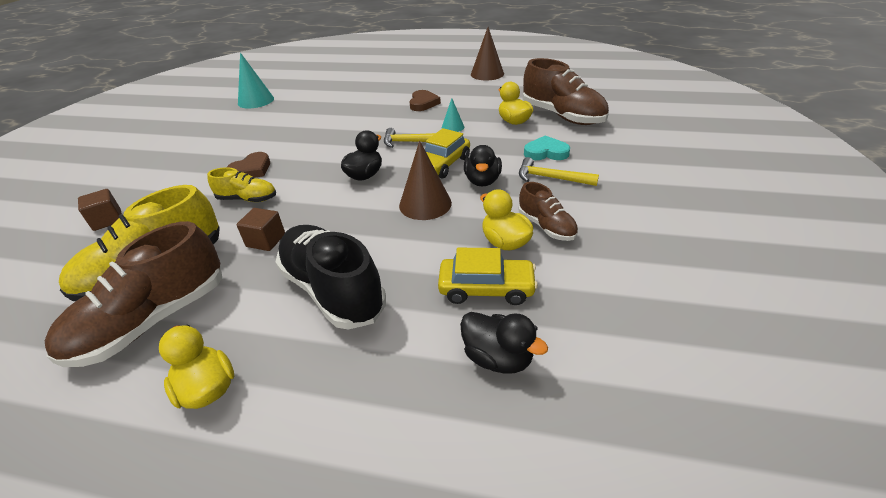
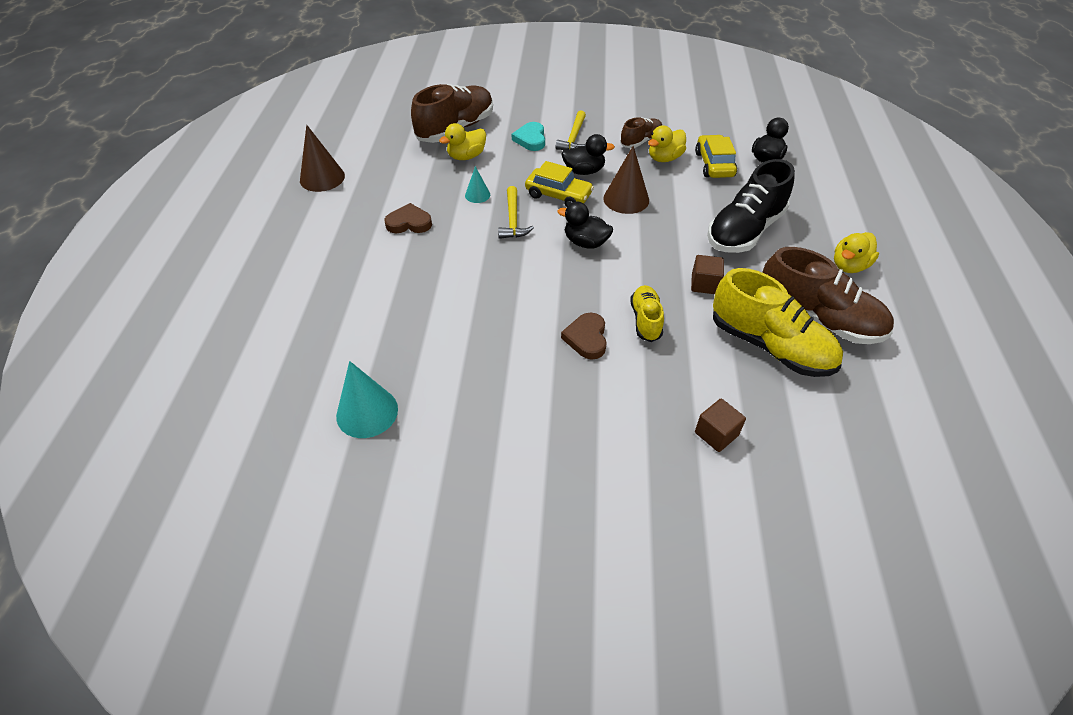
camera: 100 degrees left, 10 degrees up
brown heart [227,152,270,177] -> brown heart turned 120 degrees counterclockwise [561,313,607,359]

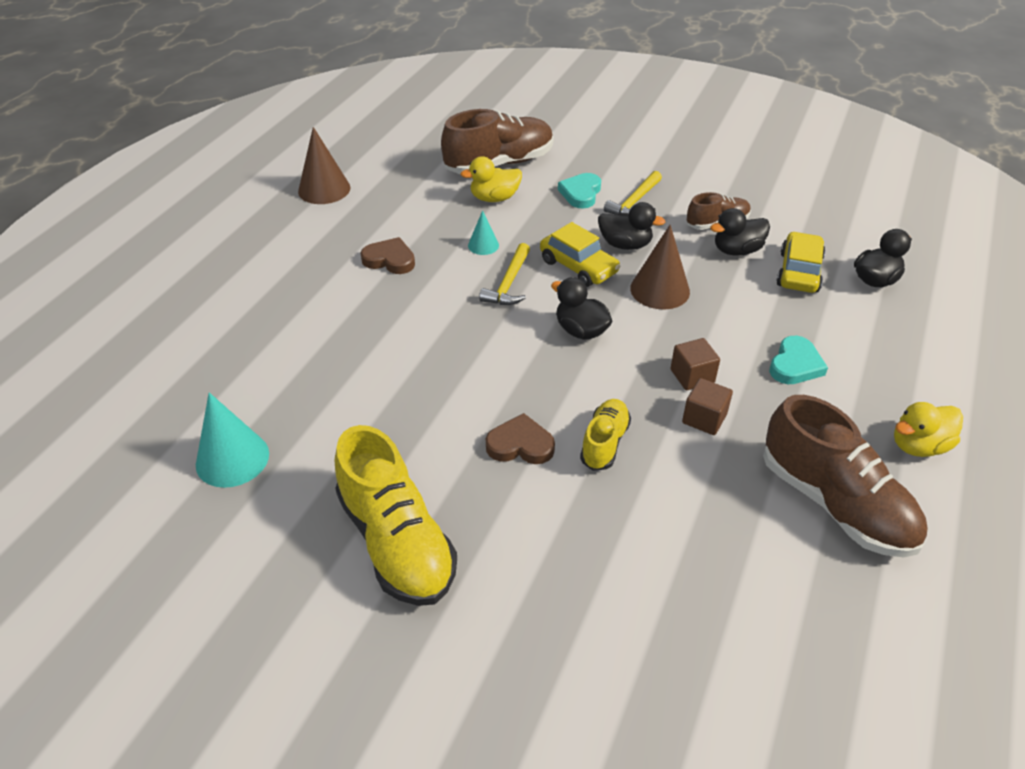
camera: 20 degrees right, 5 degrees down
brown heart [561,313,607,359] -> brown heart turned 75 degrees clockwise [486,413,555,464]
yellow duck [648,125,686,162] -> black duck [710,208,770,256]
brown cube [695,398,746,452] -> brown cube moved to [671,338,720,390]
black shoe [707,159,795,253] -> turquoise heart [769,336,828,384]
yellow shoe [713,268,843,377] -> yellow shoe moved to [335,425,457,606]

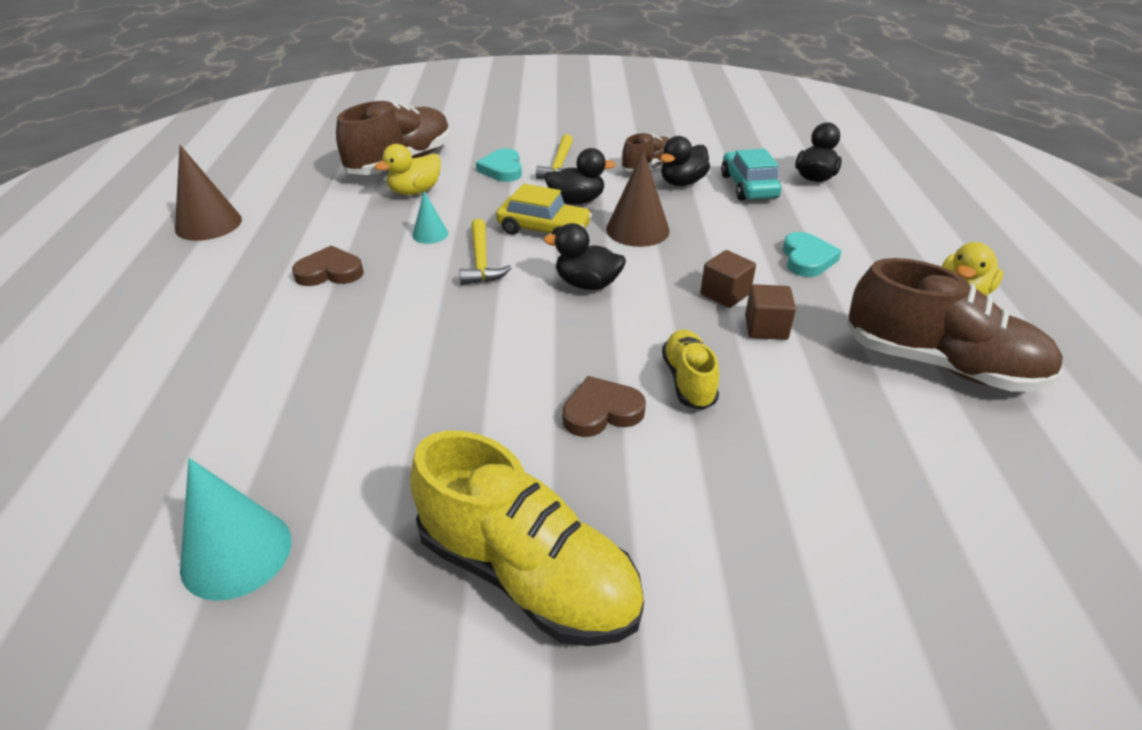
camera: 25 degrees left, 5 degrees down
yellow car [776,231,825,293] -> turquoise car [721,149,782,201]

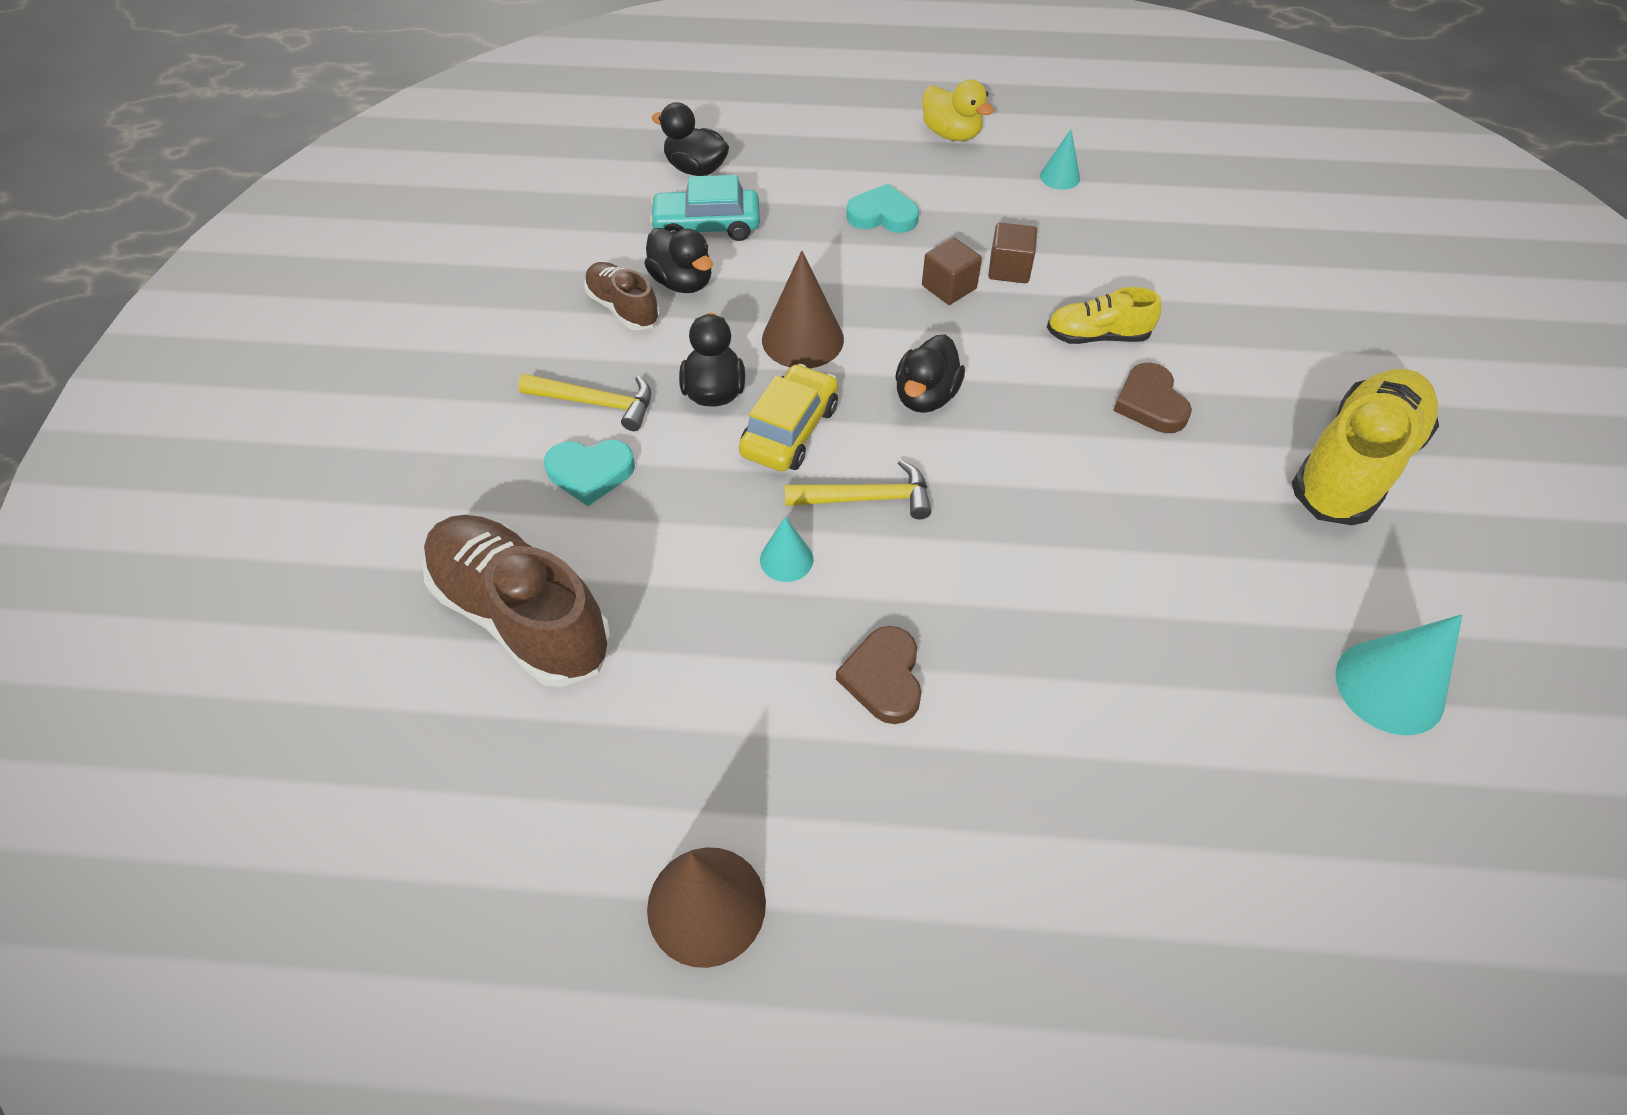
camera: 85 degrees left, 15 degrees up
yellow duck [375,144,441,195] -> none
brown shoe [847,258,1063,392] -> turquoise cone [1040,129,1080,190]

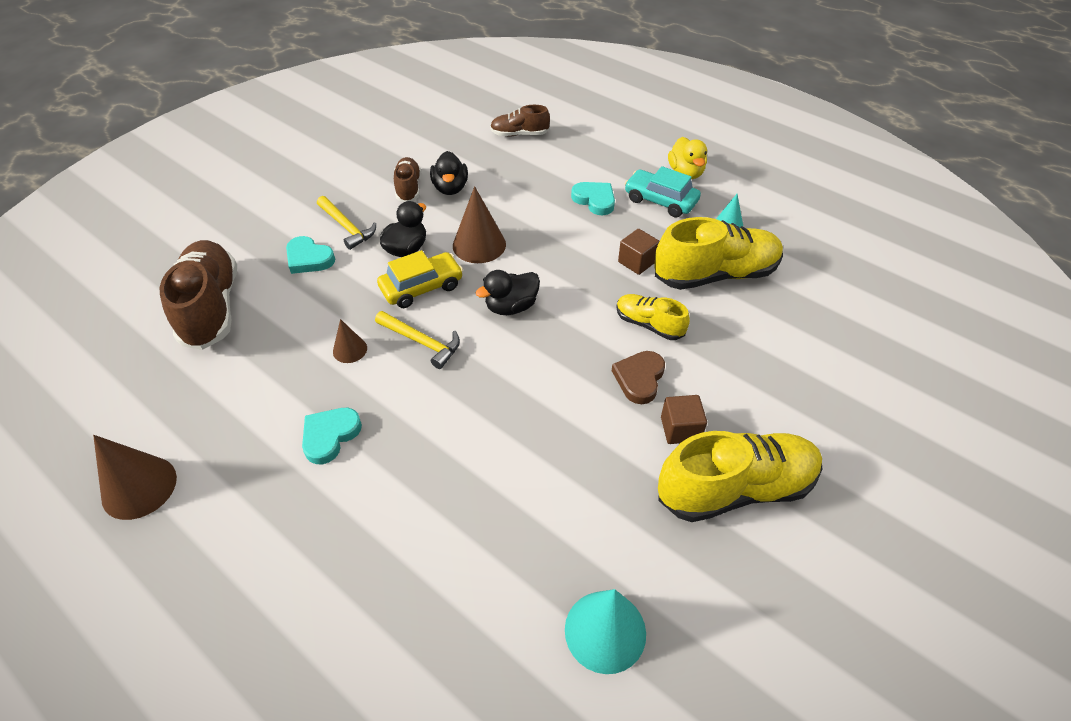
camera: 35 degrees right, 5 degrees down
turquoise car [649,175,760,241] -> turquoise car moved to [625,166,701,217]
black duck [652,102,729,176] -> brown shoe [490,105,550,137]
turquoise cone [760,517,814,582] -> brown cone [333,319,367,363]
brown heart [836,626,922,724] -> turquoise heart [302,408,362,464]
brown cube [922,237,982,305] -> brown cube moved to [661,395,707,444]
none -> yellow shoe [654,217,783,290]

